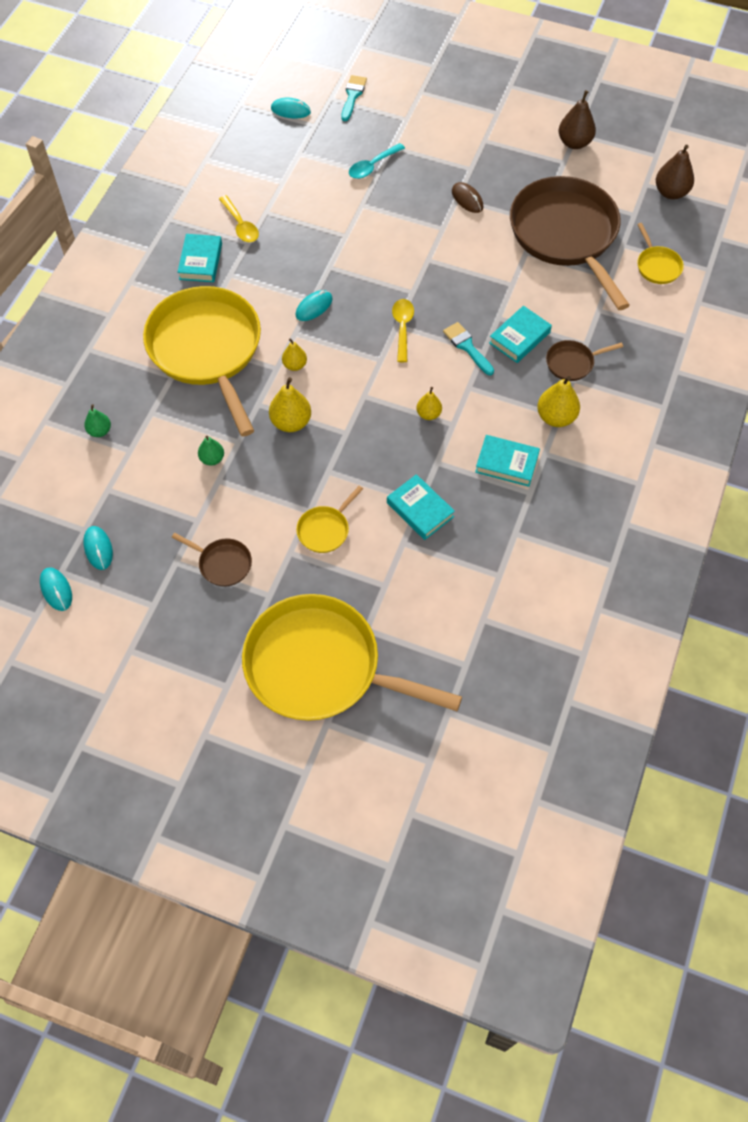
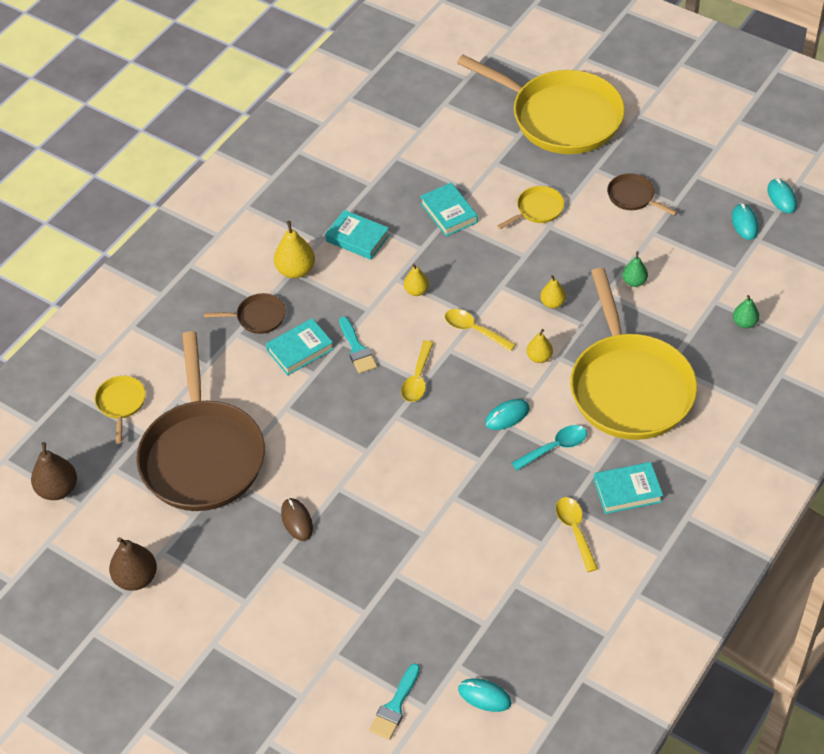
camera: 165 degrees left, 10 degrees down
turquoise book [177,234,222,282] -> turquoise book turned 60 degrees clockwise [594,462,663,514]
yellow pear [269,377,311,432] -> yellow pear [540,275,566,308], size x0.61
turquoise spoon [349,143,405,179] -> turquoise spoon moved to [512,425,587,471]
none -> yellow spoon [445,309,516,351]

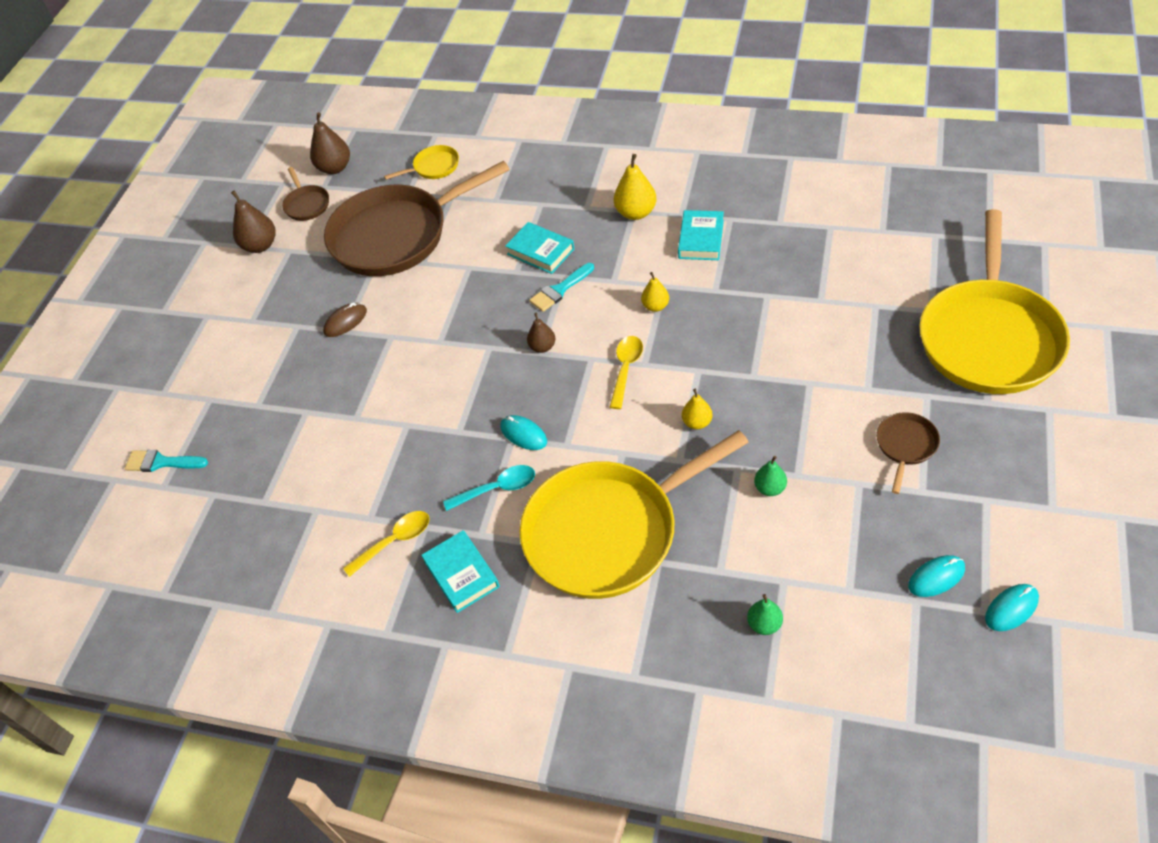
camera: 75 degrees right, 0 degrees up
brown pan [204,293,286,334] -> brown pan moved to [282,167,329,221]
yellow spoon [401,340,433,402] -> brown pear [527,313,555,353]
turquoise book [420,182,478,236] -> none
turquoise mouse [458,678,512,712] -> none
yellow pan [497,186,564,229] -> none
turquoise spoon [512,425,587,471] -> turquoise spoon turned 60 degrees counterclockwise [443,465,535,511]
yellow pear [527,329,553,363] -> none

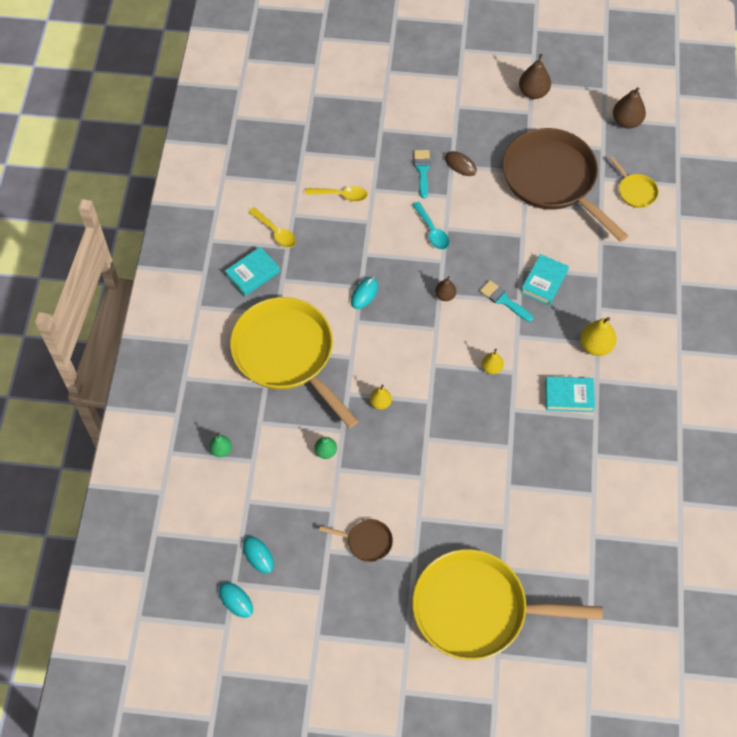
camera: 75 degrees right, 10 degrees up
turquoise brush [125,450,208,472] -> turquoise brush moved to [414,150,431,198]
brown pan [282,167,329,221] -> none
turquoise spoon [443,465,535,511] -> turquoise spoon moved to [412,202,449,250]
yellow spoon [610,336,643,409] -> yellow spoon moved to [305,186,368,201]

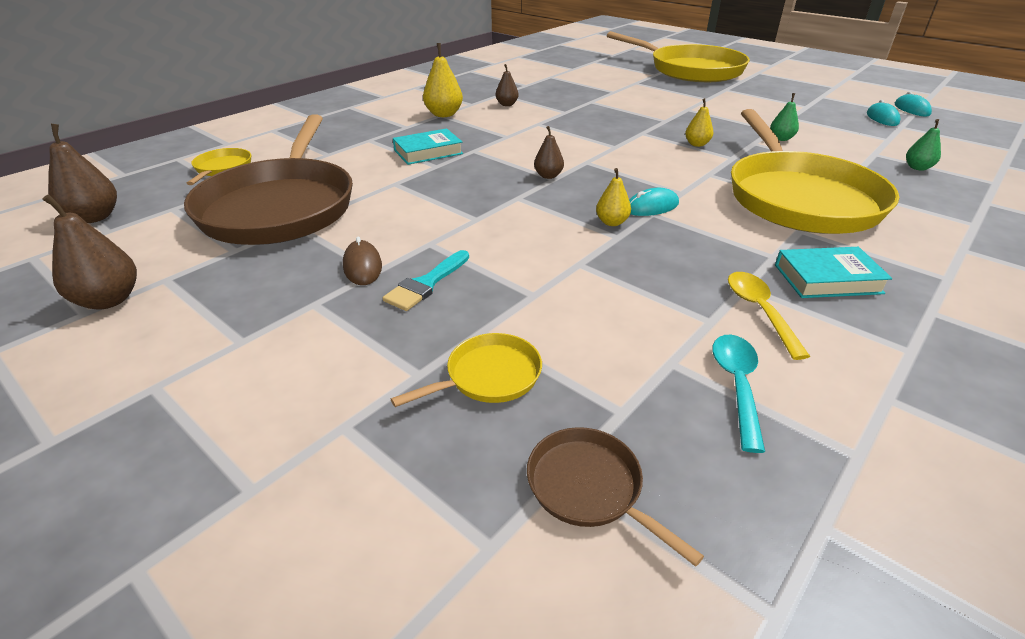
camera: 145 degrees left, 25 degrees down
yellow spoon [305,186,368,201] -> none
brown pan [319,519,393,562] -> brown pan moved to [527,427,704,567]
turquoise spoon [412,202,449,250] -> turquoise spoon moved to [712,335,765,453]
turquoise brush [480,280,533,322] -> none
yellow pear [482,349,504,374] -> yellow pear moved to [596,168,631,226]
turquoise book [545,376,595,412] -> brown pear [496,64,519,106]
none -> yellow pan [391,333,542,407]

